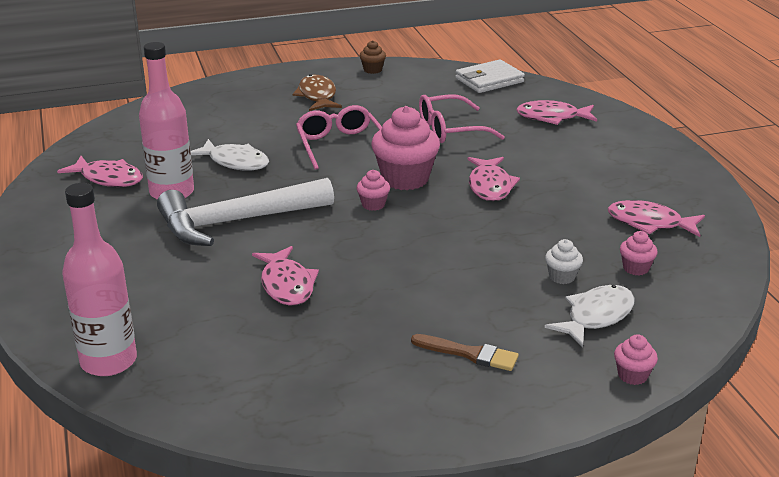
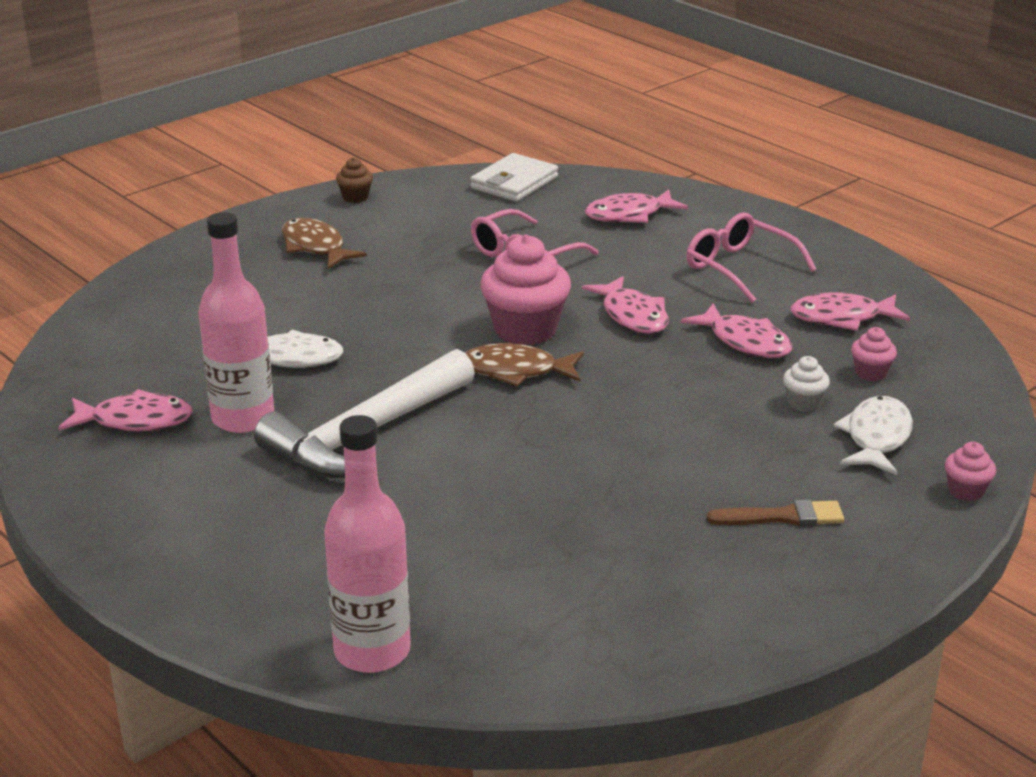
camera: 25 degrees left, 0 degrees up
pink fish [252,246,319,305] -> pink fish moved to [681,303,792,358]
pink glasses [296,105,382,170] -> pink glasses moved to [686,212,816,303]
pink cupcake [356,170,390,211] -> brown fish [466,343,584,386]

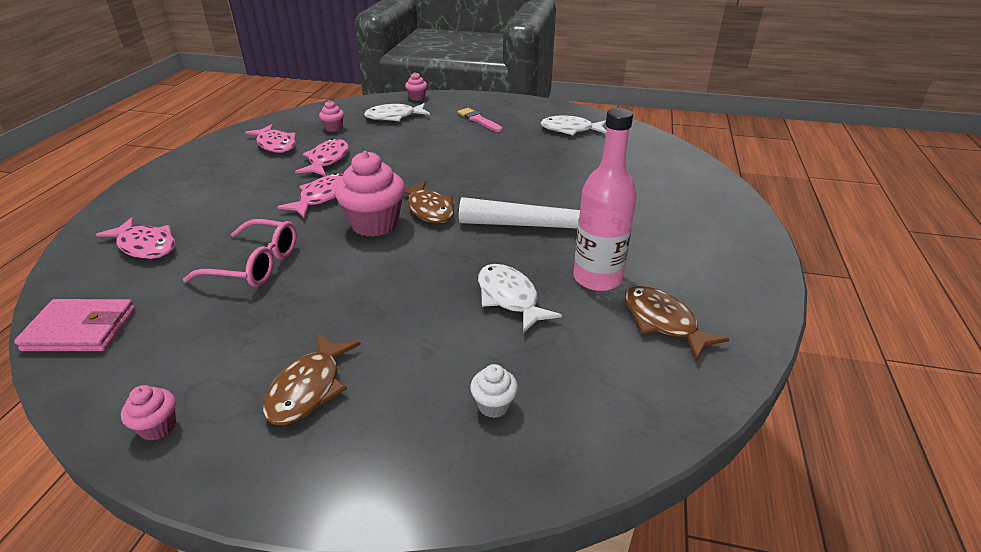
camera: 125 degrees left, 5 degrees up
pink fish [59,389,192,431] -> brown fish [625,286,729,361]
pink bottle [324,415,411,673] -> none
brown cupcake [336,157,373,203] -> pink cupcake [121,385,176,440]
white wallet [470,153,558,202] -> pink wallet [14,299,135,351]
pink glasses [686,212,816,303] -> none
brown brush [707,499,844,526] -> pink brush [457,108,503,132]
white cupcake [783,356,830,411] -> white cupcake moved to [470,364,518,418]
none -> white fish [540,115,607,135]

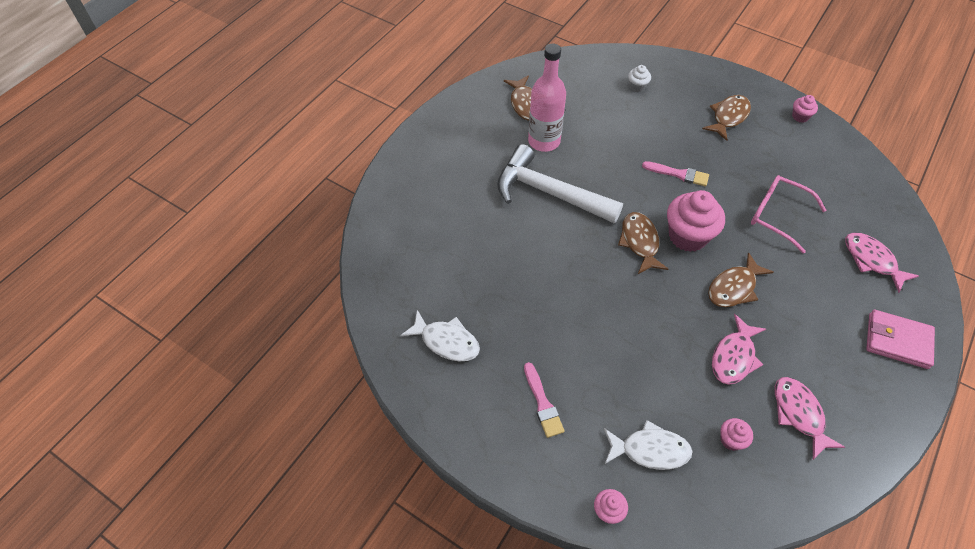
camera: 160 degrees left, 20 degrees up
pink wallet [14,299,135,351] -> pink wallet moved to [866,310,935,369]
pink fish [277,173,344,218] -> brown fish [708,252,774,307]
white fish [478,264,562,333] -> none
none -> pink brush [642,161,709,186]

